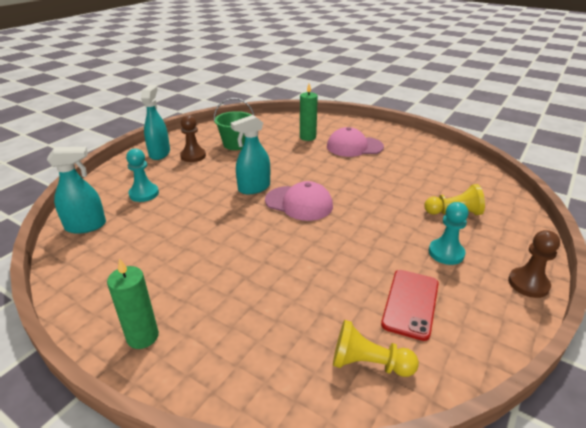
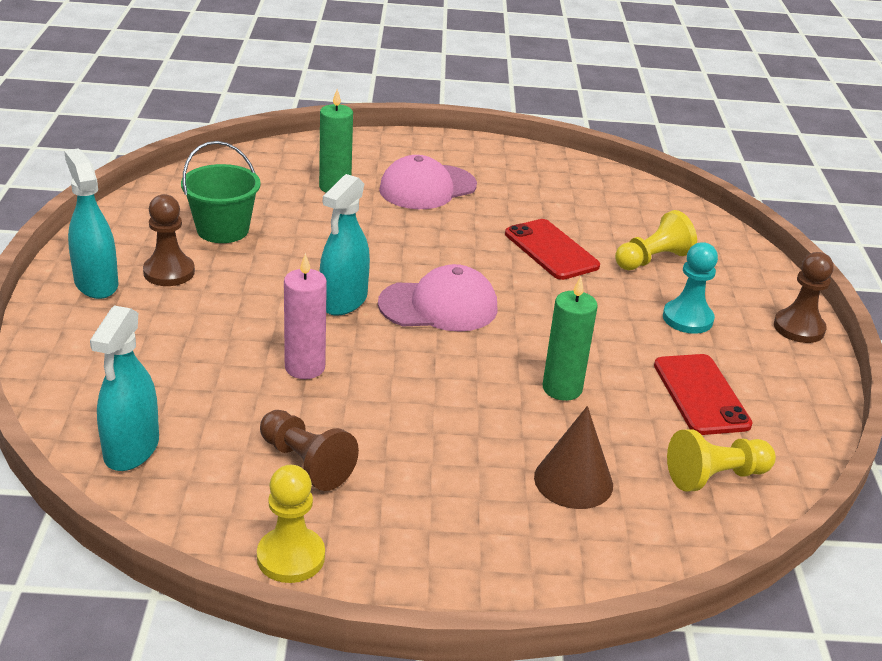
camera: 35 degrees left, 0 degrees up
turquoise spray bottle [47,147,106,234] -> turquoise spray bottle turned 150 degrees clockwise [90,306,159,471]
green candle [107,258,159,349] -> green candle moved to [543,276,598,401]
turquoise pawn [126,148,159,202] -> none
none -> yellow pawn [257,465,325,583]
none -> brown pawn [260,410,359,491]
none -> pink candle [284,253,327,379]
none -> red phone [505,219,600,280]
none -> brown cone [534,406,613,509]

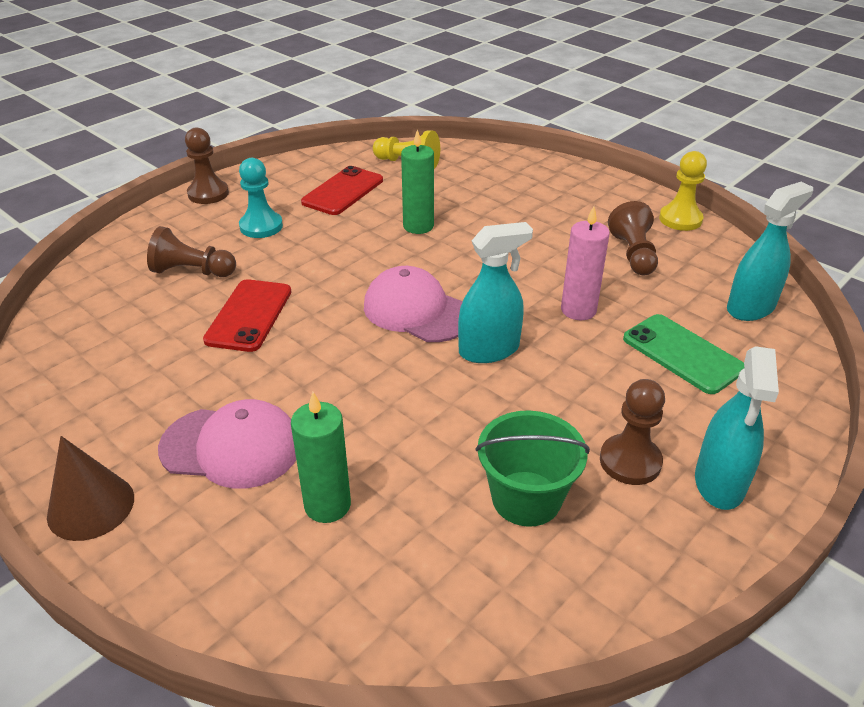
camera: 135 degrees left, 5 degrees up
brown cone [534,406,613,509] -> brown cone moved to [47,436,134,541]
yellow pawn [615,210,697,270] -> brown pawn [147,226,236,277]
none -> green phone [623,314,744,394]

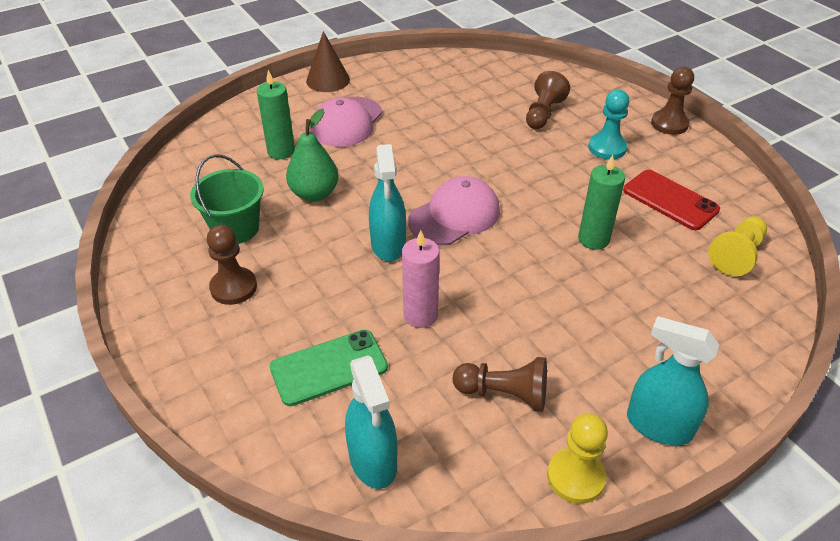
camera: 105 degrees right, 5 degrees up
red phone [203,279,291,352] -> none
turquoise spray bottle [695,346,779,510] -> turquoise spray bottle moved to [627,316,719,445]
none -> green pear [286,109,339,201]

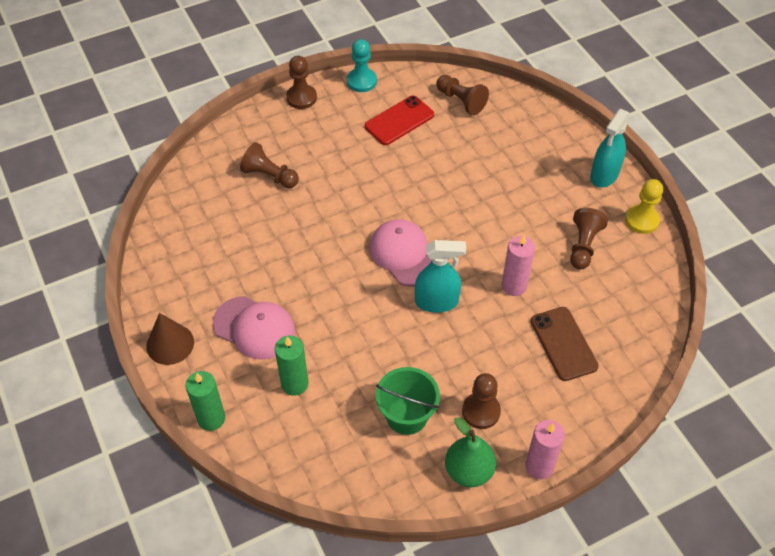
camera: 85 degrees left, 10 degrees up
green phone [270,330,388,406] -> brown phone [531,307,599,381]
green pear [286,109,339,201] -> green pear moved to [445,417,496,487]
turquoise spray bottle [345,355,398,489] -> none
green candle [578,155,625,250] -> green candle moved to [185,371,225,431]
turquoise pawn [588,90,629,160] -> turquoise pawn moved to [347,39,377,92]
yellow pawn [708,216,767,276] -> brown pawn [436,75,489,115]
none -> pink candle [525,420,565,479]

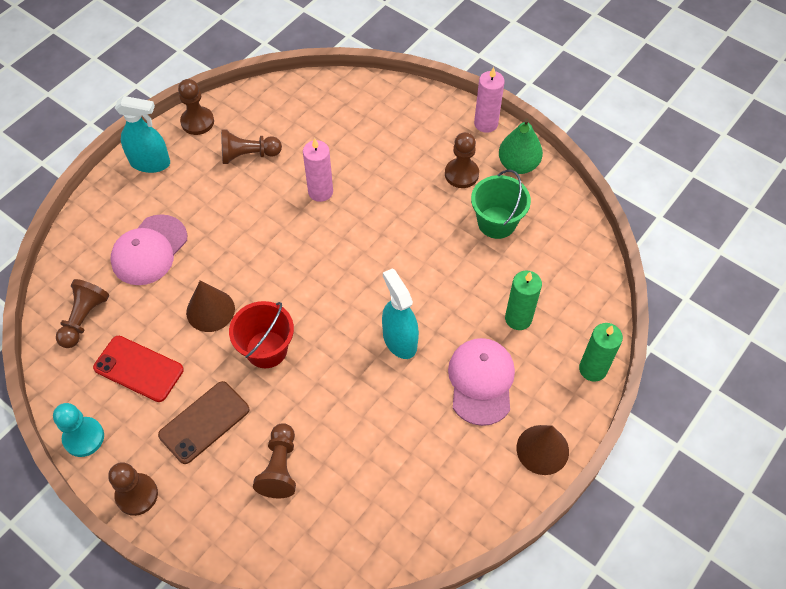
camera: 115 degrees left, 5 degrees up
pink cap [369,219,432,287] -> pink cap moved to [111,214,187,285]
turquoise spray bottle [415,240,466,313] -> turquoise spray bottle moved to [382,268,419,359]
brown phone [531,307,599,381] -> brown phone moved to [158,381,249,464]
yellow pawn [625,179,663,234] -> brown pawn [178,79,214,135]
none -> brown cone [186,281,235,332]
none -> red bucket [229,301,294,368]

